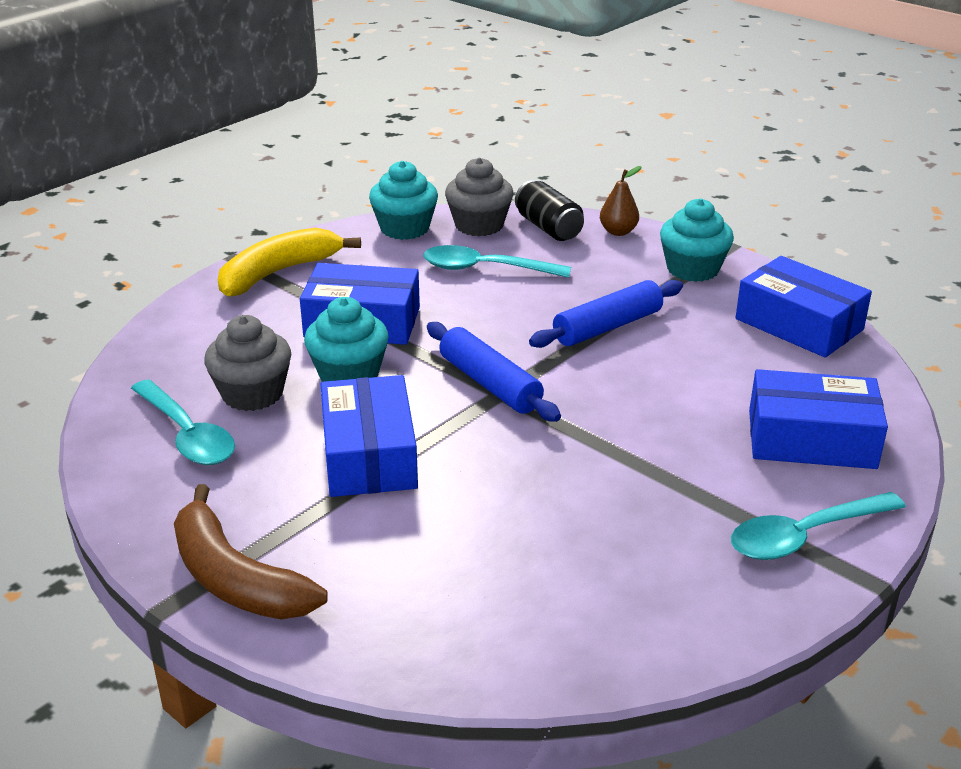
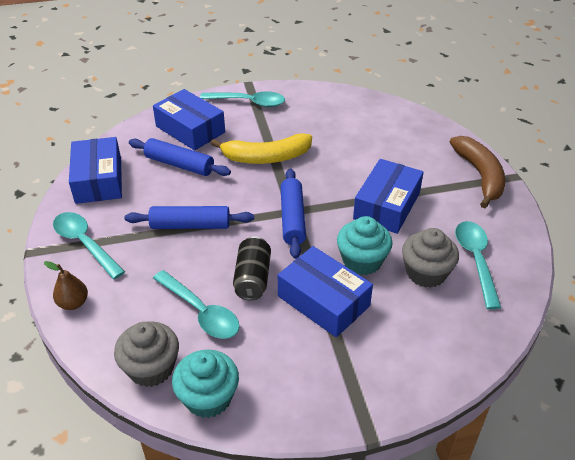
camera: 145 degrees left, 10 degrees up
yellow banana [218,228,361,297] -> yellow banana moved to [211,133,312,164]
black can [515,180,584,241] -> black can moved to [233,236,271,300]
turquoise cupcake [660,198,734,282] -> turquoise spoon [53,212,125,279]
none -> blue rolling pin [129,138,231,176]

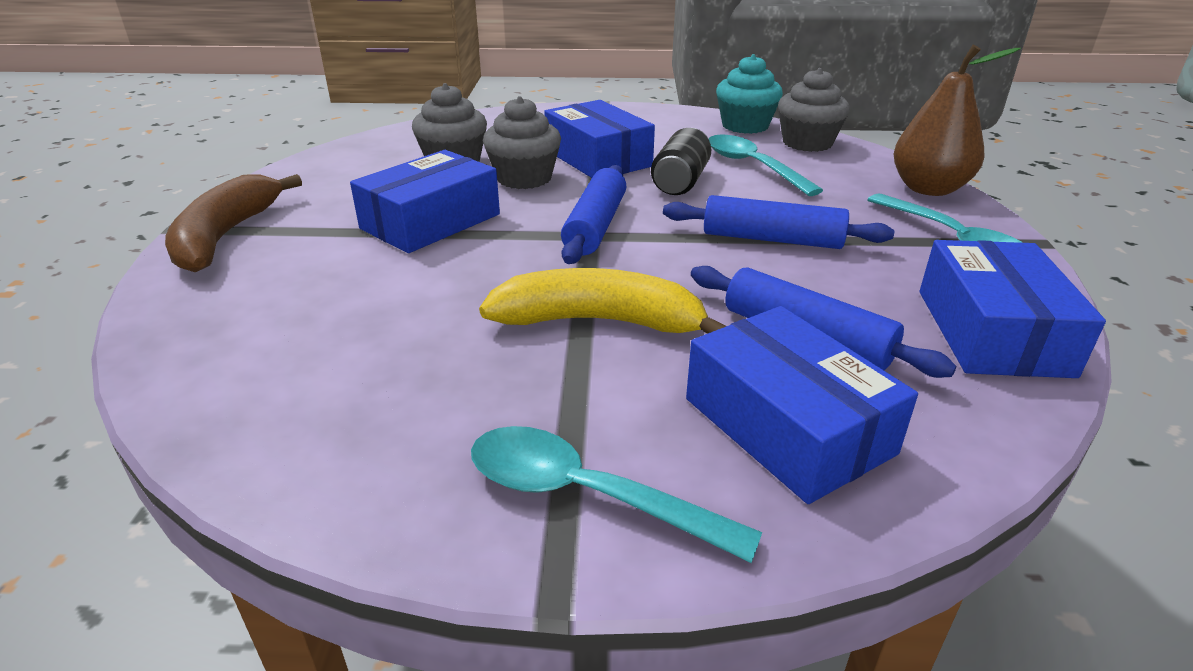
camera: 165 degrees left, 10 degrees down
brown pear [44,261,88,310] -> brown pear [894,45,1021,196], size x1.80
turquoise cupcake [337,216,393,275] -> grey cupcake [483,96,561,189]
turquoise spoon [455,221,501,309] -> none

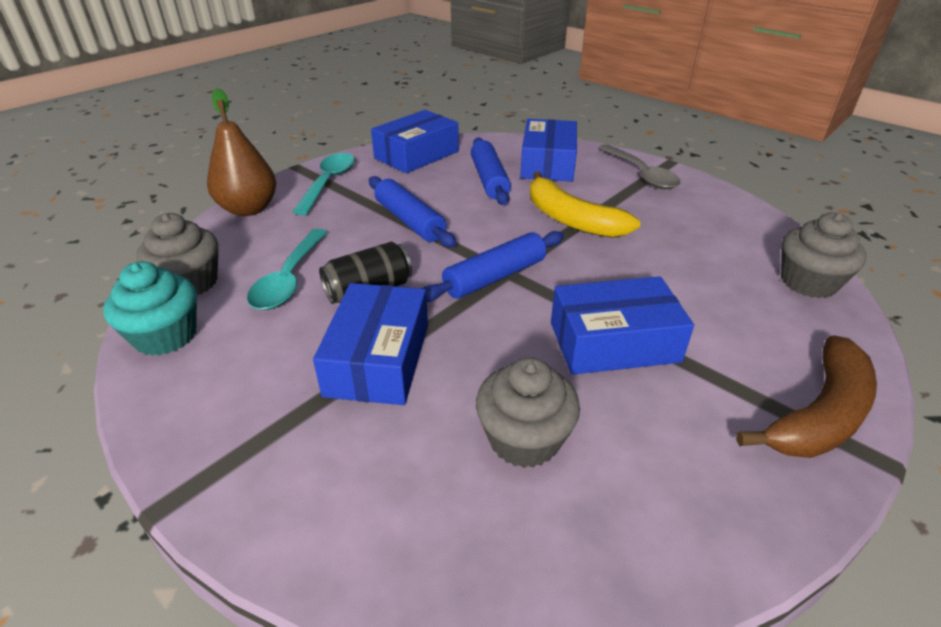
camera: 140 degrees left, 5 degrees up
turquoise spoon [471,426,762,563] -> grey spoon [598,144,681,189]
grey cupcake [483,96,561,189] -> grey cupcake moved to [781,213,867,298]

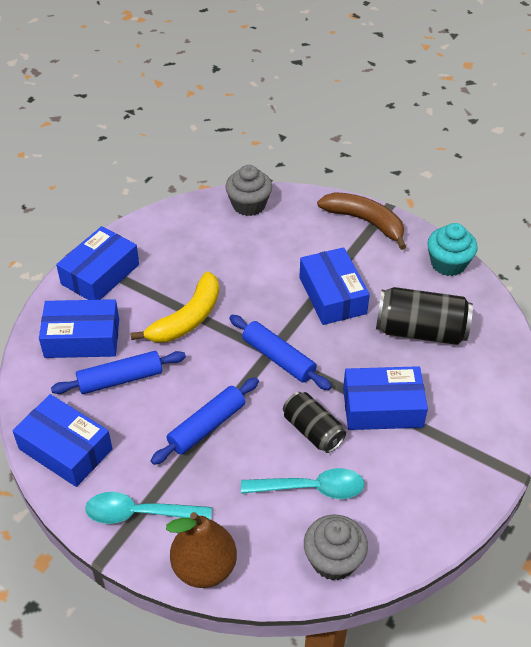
camera: 100 degrees left, 10 degrees up
turquoise cupcake [103,261,197,356] -> turquoise cupcake moved to [427,223,478,276]
grey cupcake [476,357,580,468] -> black can [376,287,473,345]
grey spoon [598,144,681,189] -> blue box [56,226,139,300]

